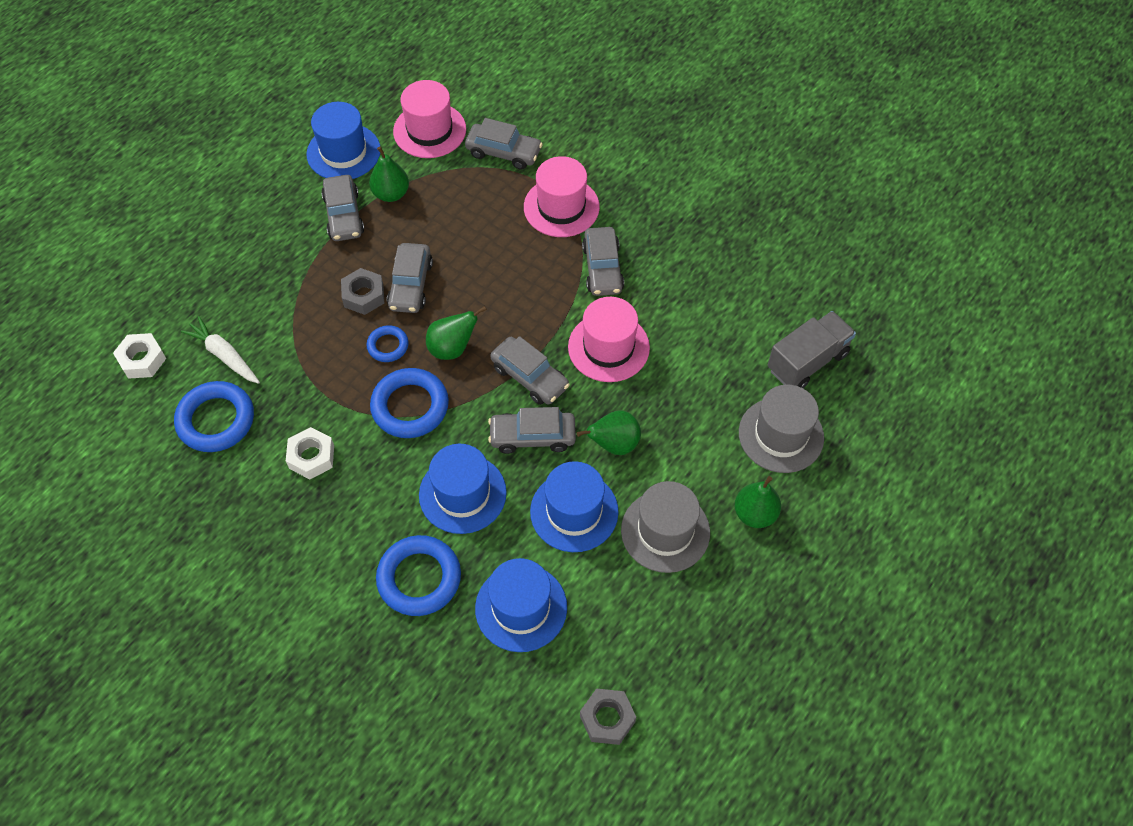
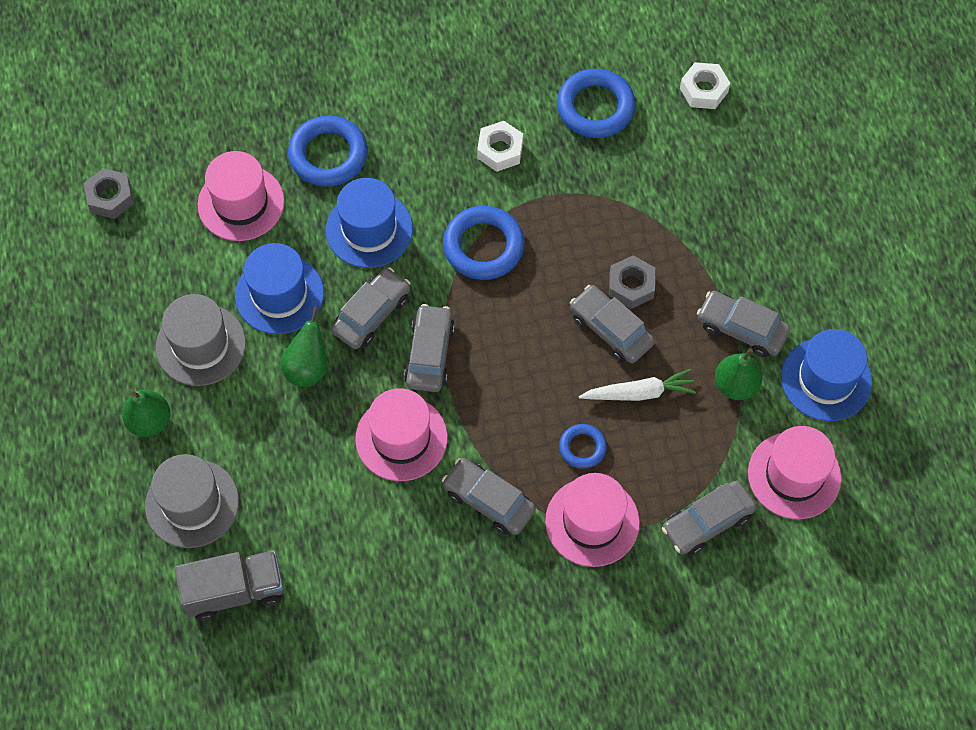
camera: 130 degrees right, 5 degrees up
white carrot [181,316,260,384] -> white carrot moved to [579,369,696,401]
blue ring [366,325,409,362] -> blue ring moved to [559,424,607,469]
green pear [426,306,487,360] -> none
blue hat [475,558,567,652] -> pink hat [198,151,284,241]
grey car [491,336,570,405] -> grey car turned 105 degrees clockwise [404,304,455,392]
grey truck [768,311,856,388] -> grey truck turned 105 degrees counterclockwise [175,550,283,621]

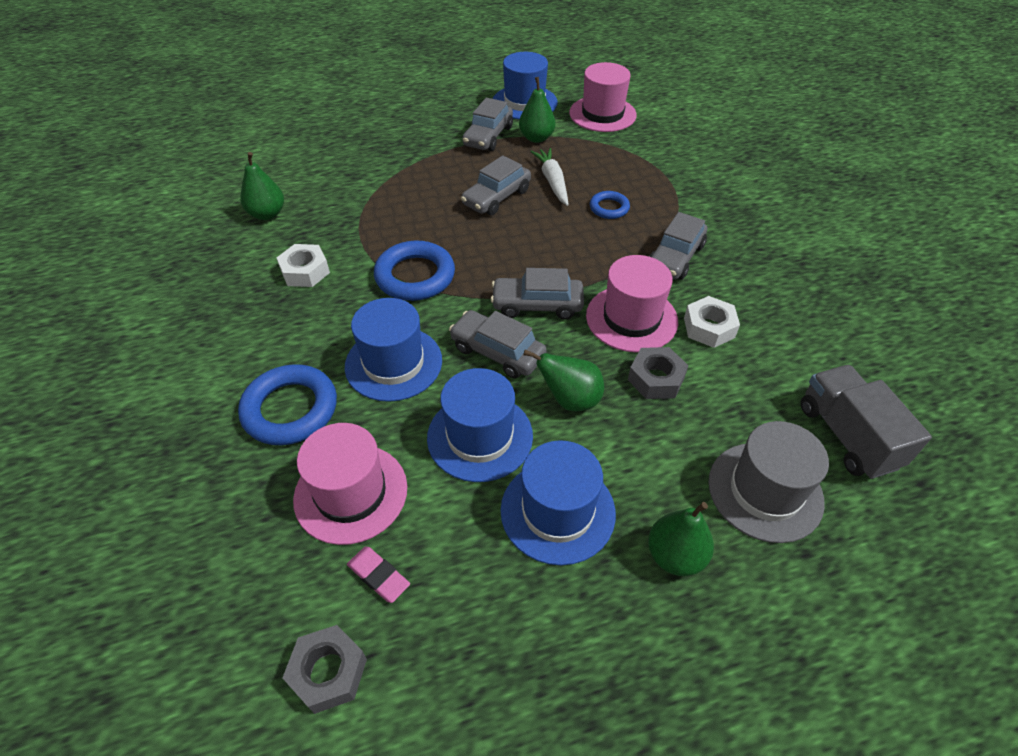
camera: 95 degrees left, 15 degrees down
grey hat [156,294,246,386] -> blue hat [501,440,616,565]
pink hat [545,473,640,567] -> none
blue ring [557,69,636,138] -> green pear [240,152,284,220]
grey nut [609,255,655,309] -> grey nut moved to [628,347,689,399]
grey car [662,481,756,555] -> none
white nut [680,62,730,109] -> white nut moved to [684,296,740,348]
none -> pink eraser [347,547,410,603]

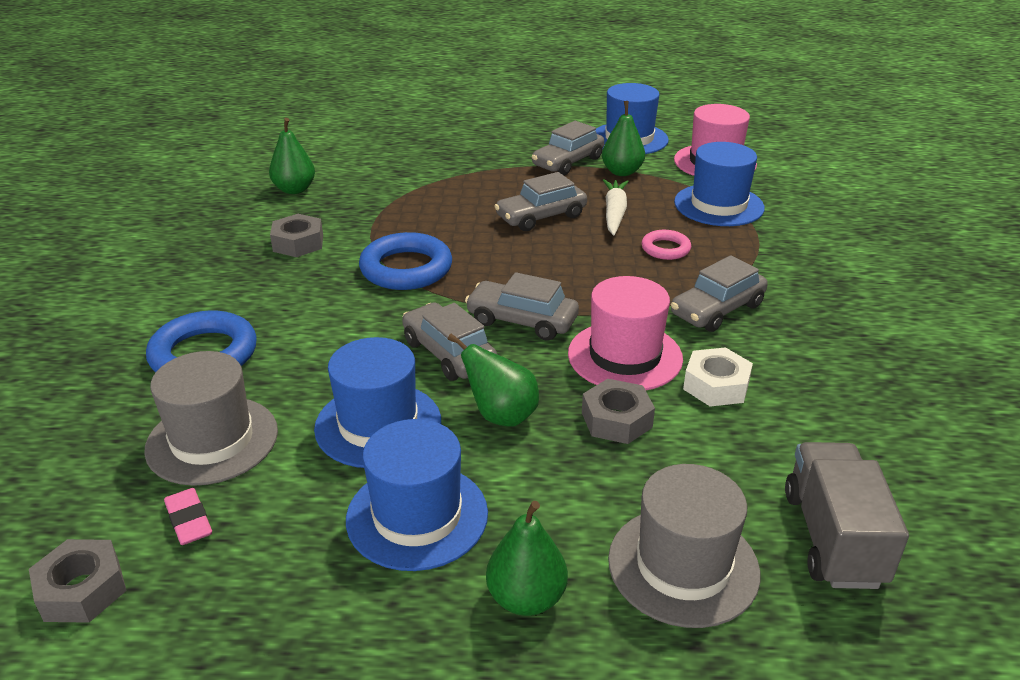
camera: 20 degrees right, 15 degrees down
white nut [276,244,330,287] -> grey nut [270,214,323,257]
pink hat [293,423,407,545] -> grey hat [144,351,278,486]
blue hat [345,298,442,402] -> blue hat moved to [674,142,765,226]
blue ring [590,191,630,219] -> pink ring [642,230,691,260]

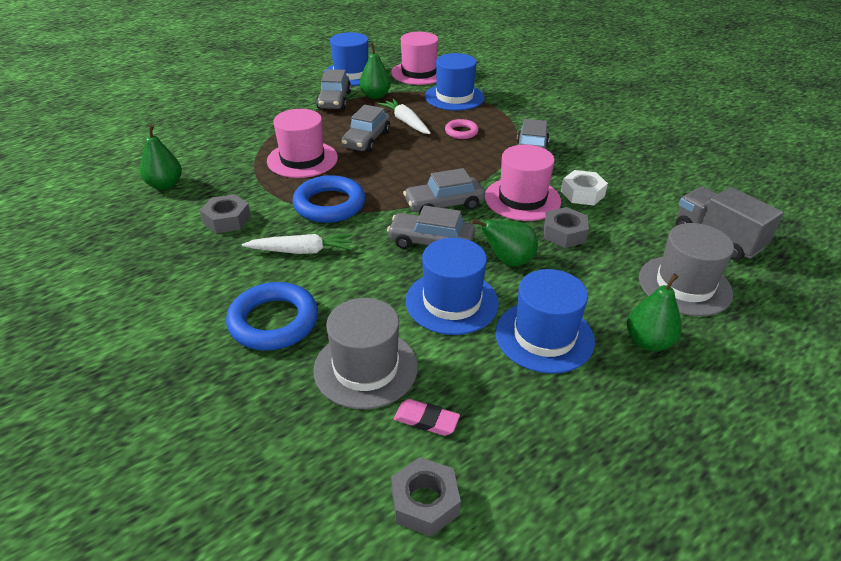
camera: 40 degrees left, 5 degrees up
none -> white carrot [242,234,353,254]
none -> pink hat [267,109,338,178]

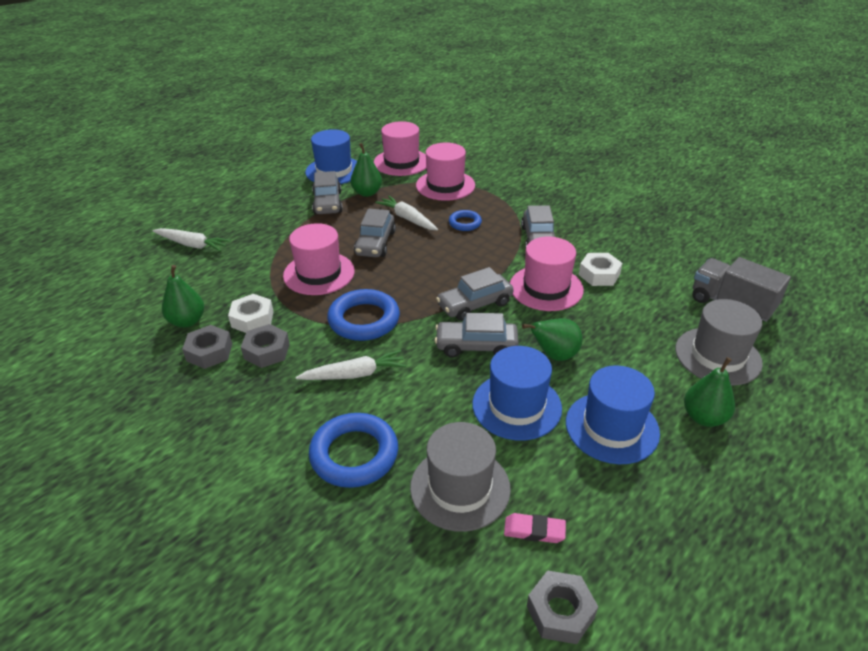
camera: 10 degrees left, 0 degrees up
blue hat [425,53,485,111] -> pink hat [416,142,475,201]
pink ring [445,119,479,139] -> blue ring [449,210,482,231]
grey nut [544,207,589,248] -> grey nut moved to [182,325,232,369]
none -> white carrot [152,228,231,251]
none -> white nut [228,294,274,333]

